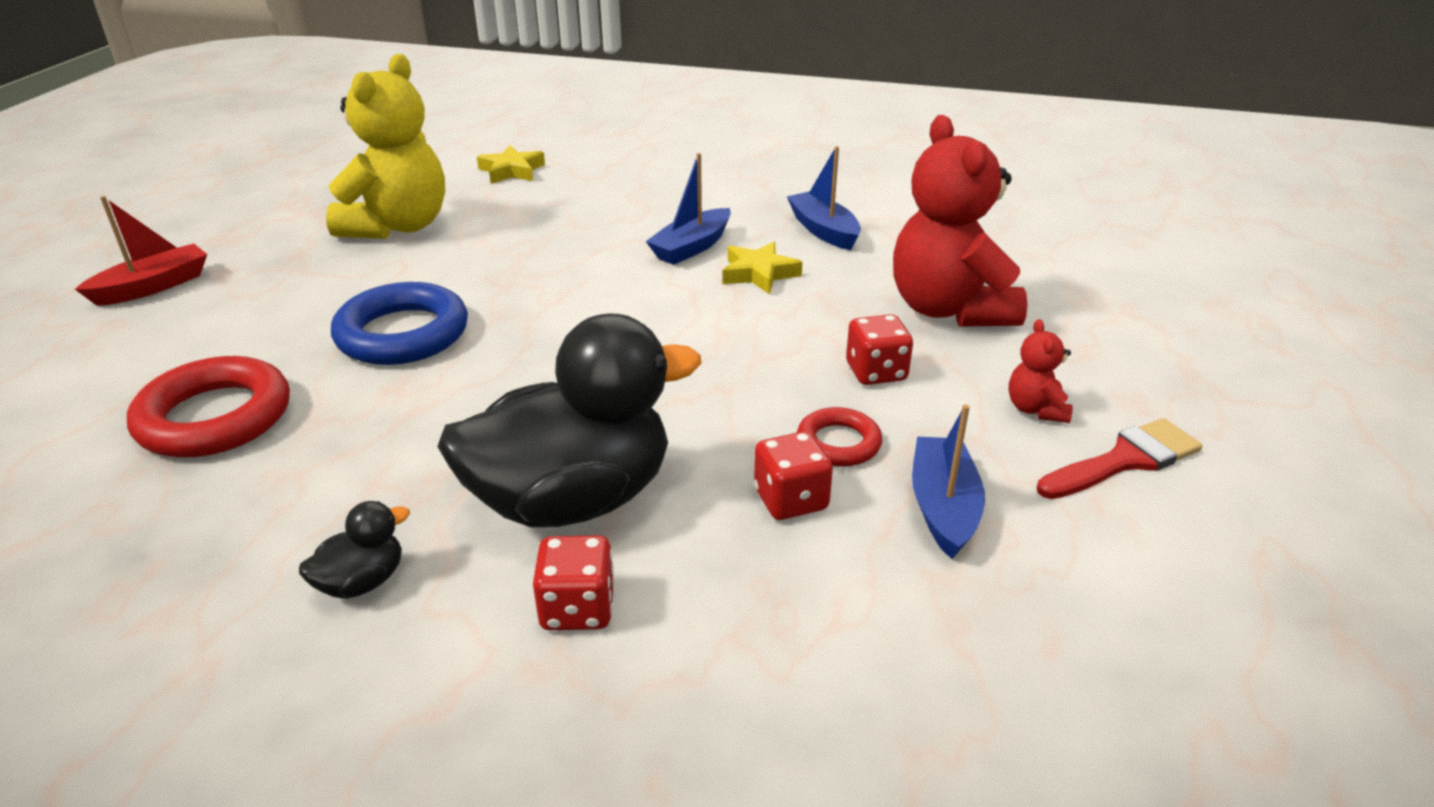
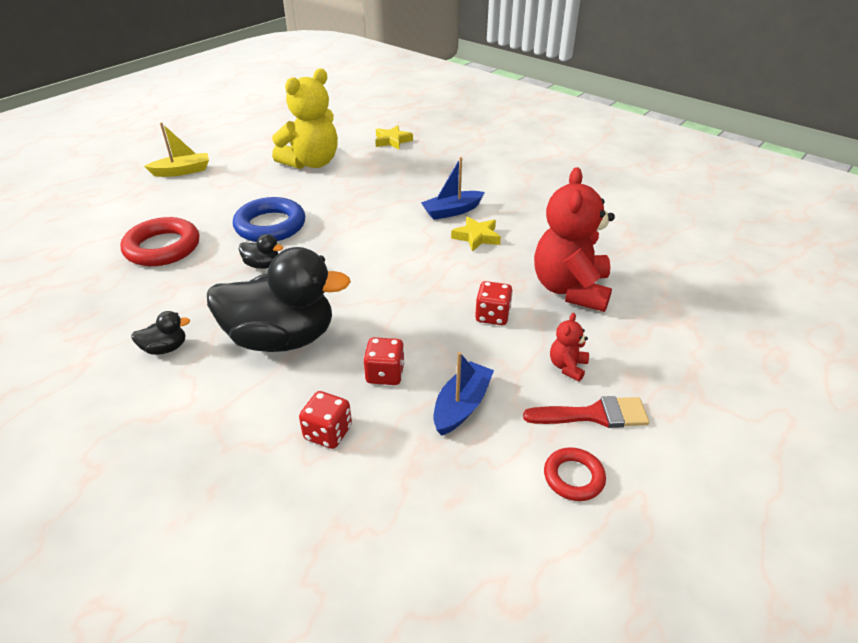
camera: 25 degrees right, 5 degrees up
red boat [75,196,207,306] -> yellow boat [144,123,209,177]
red dice [533,535,615,630] -> red dice moved to [299,391,352,449]
blue boat [787,146,861,250] -> none
red ring [797,407,882,467] -> red ring moved to [544,447,606,501]
none -> black duck [239,234,283,269]

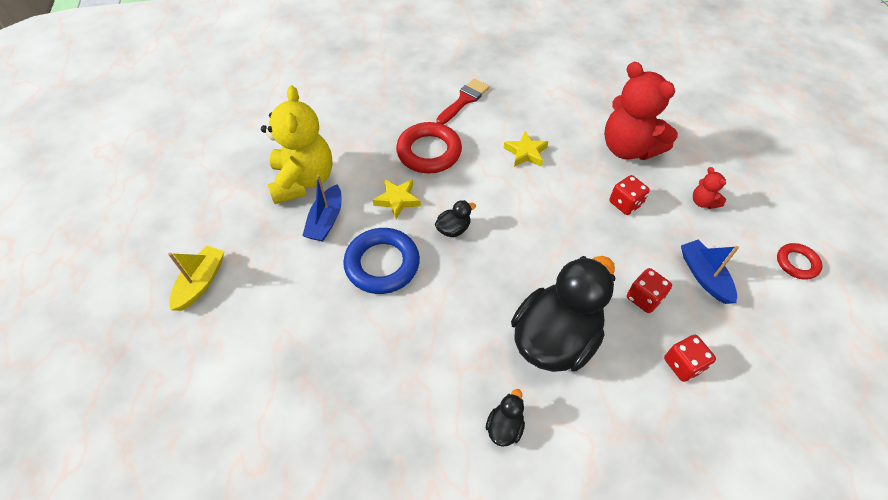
camera: 50 degrees left, 15 degrees up
red ring [121,217,199,266] -> red ring moved to [396,122,462,173]
black duck [239,234,283,269] -> black duck moved to [435,200,476,237]
yellow star [375,125,413,150] -> yellow star moved to [373,179,421,219]
blue boat [421,157,485,220] -> blue boat moved to [302,175,342,242]
red brush [523,396,649,428] -> red brush moved to [436,78,490,124]

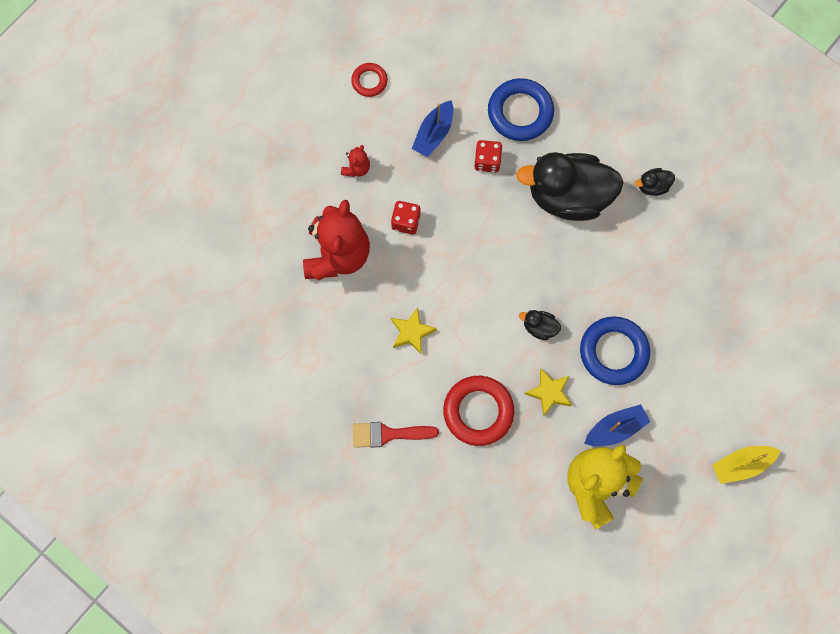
camera: 130 degrees left, 20 degrees up
red dice [664,335,716,382] -> blue ring [488,78,554,141]

